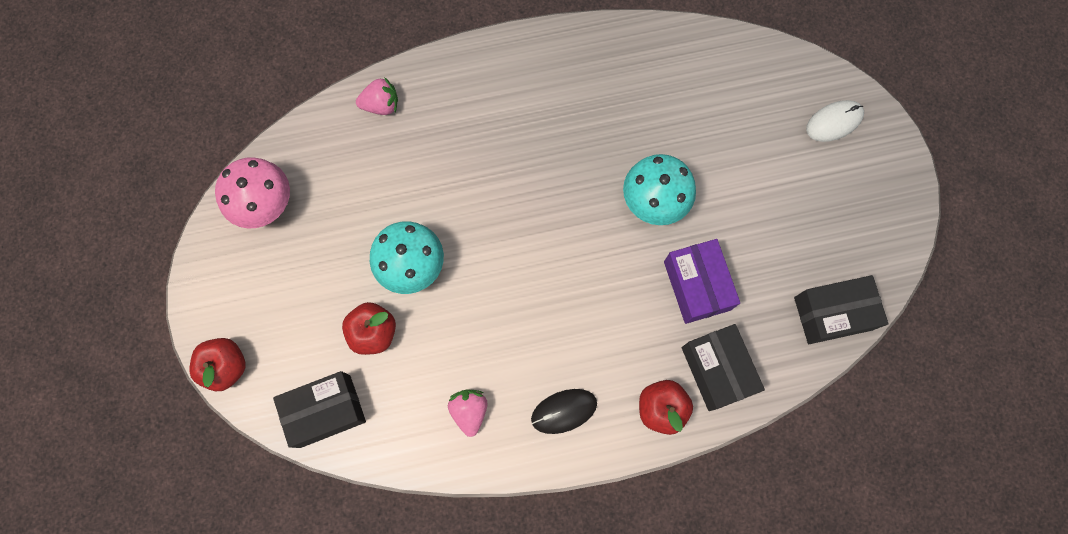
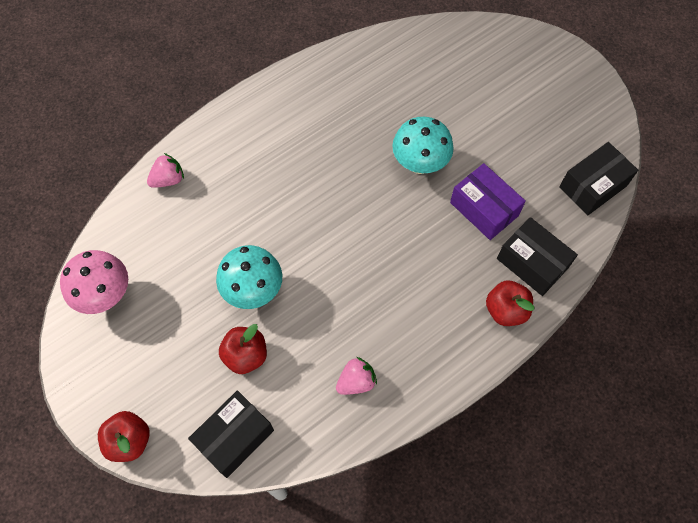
camera: 25 degrees left, 10 degrees down
pink strawberry [448,390,488,437] -> pink strawberry turned 90 degrees clockwise [336,357,377,395]
black mouse [531,389,597,434] -> none
white mouse [806,100,864,142] -> none

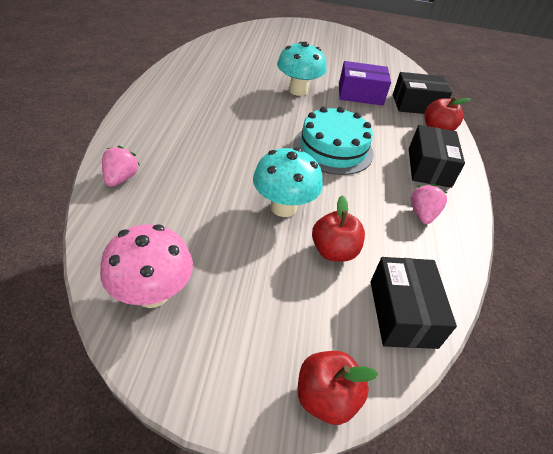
camera: 50 degrees left, 20 degrees down
black box [559,142,638,215] -> black box moved to [409,125,465,188]
none -> turquoise cake [294,106,374,175]

